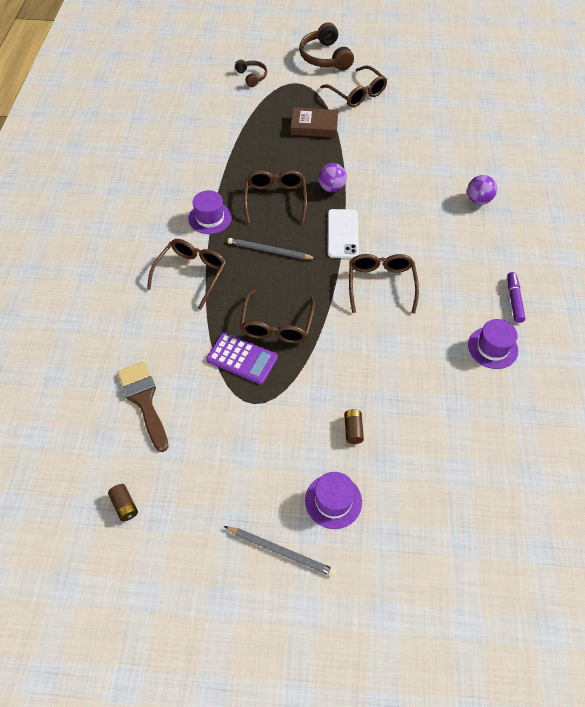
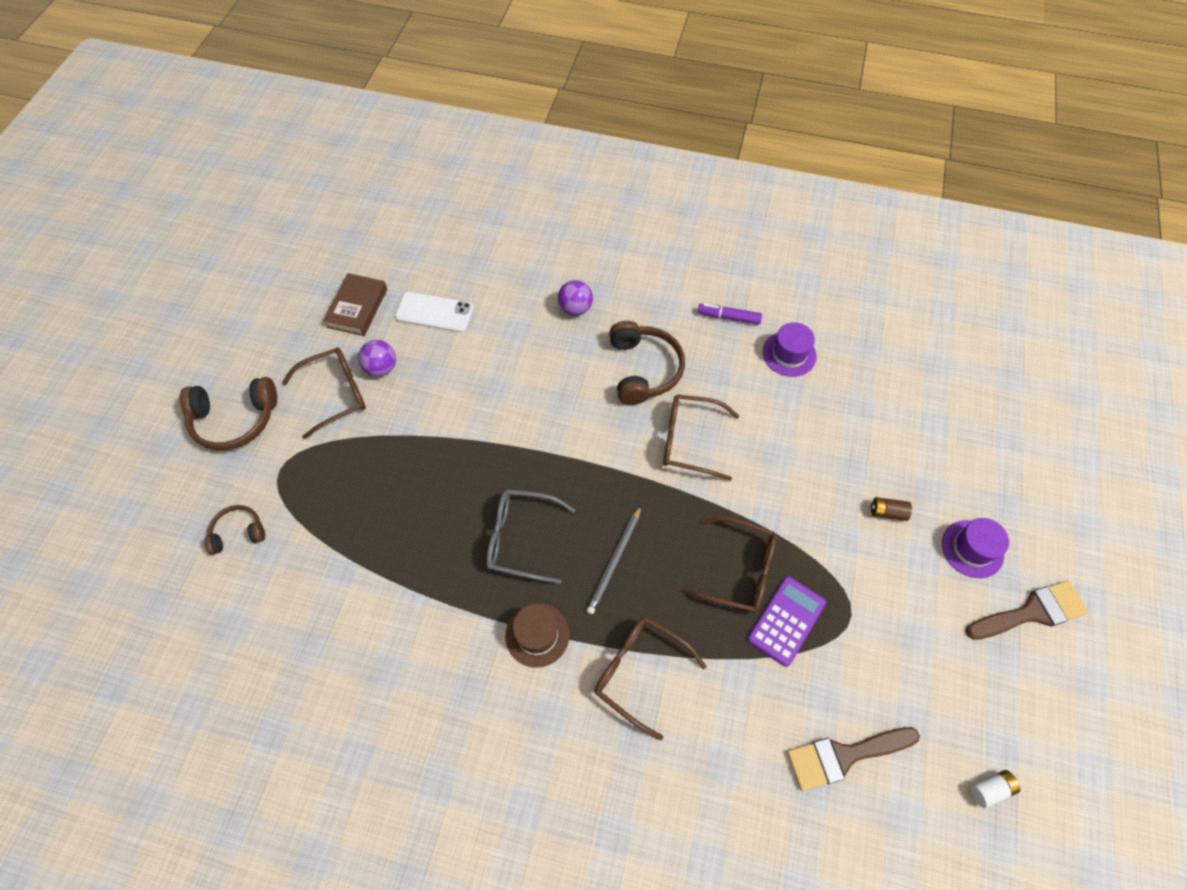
camera: 80 degrees left, 5 degrees up
brown battery [108,484,138,522] -> white battery [970,770,1020,808]
purple hat [188,190,232,234] -> brown hat [505,603,570,668]
grey pencil [224,526,336,576] -> brown brush [966,580,1088,640]
brown glasses [244,170,307,223] -> grey glasses [486,489,575,584]
brown book [291,107,338,137] -> brown book moved to [323,273,387,336]
purple ball [318,163,347,192] -> purple ball moved to [358,340,396,377]
white phone [328,209,359,258] -> white phone moved to [395,292,474,332]
none -> brown headphones [609,321,685,405]

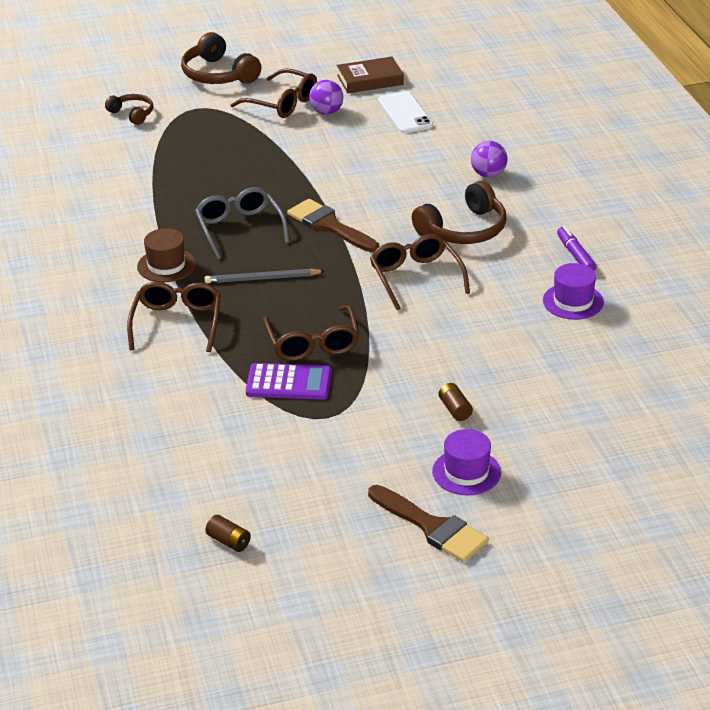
camera: 60 degrees right, 25 degrees down
brown brush [787,727,920,791] -> brown brush moved to [287,199,379,252]
white battery [970,770,1020,808] -> brown battery [206,515,251,552]

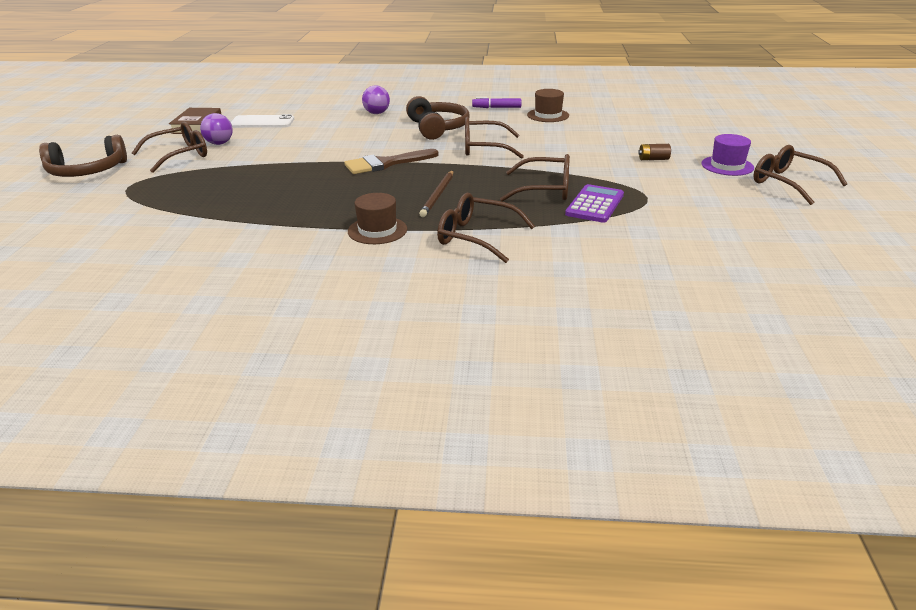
camera: 70 degrees left, 5 degrees down
brown headphones [105,94,153,125] -> none
grey glasses [195,187,290,259] -> none
grey pencil [205,269,325,283] -> brown pencil [419,171,453,217]
brown battery [206,515,251,552] -> none
brown brush [368,485,489,562] -> brown glasses [753,145,847,205]
purple hat [543,263,604,320] -> brown hat [527,89,569,122]

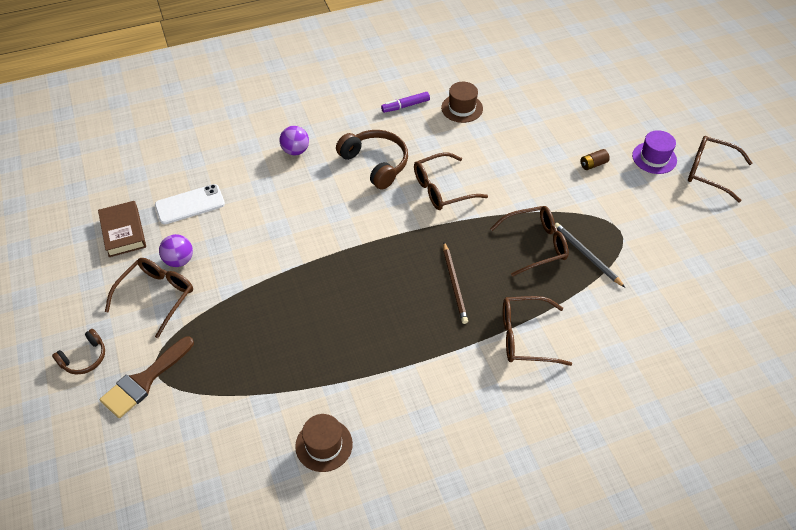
camera: 25 degrees left, 20 degrees up
brown headphones [39,135,127,177] -> brown headphones [52,329,105,374], size x0.58
brown brush [344,149,439,174] -> brown brush moved to [100,337,194,418]
brown hat [348,193,407,244] -> brown hat moved to [295,414,353,472]
purple calculator [565,184,624,223] -> grey pencil [555,223,625,287]

